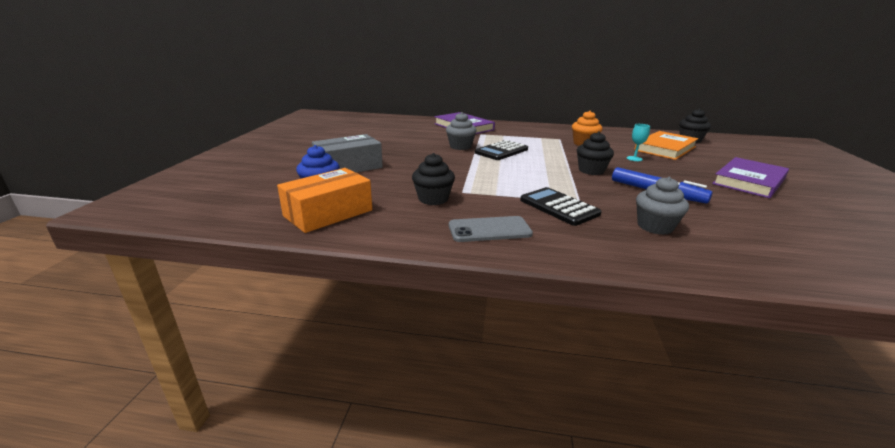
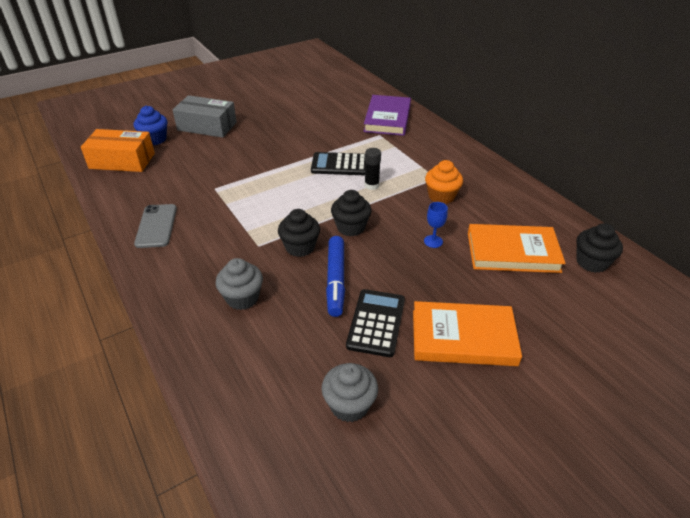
camera: 50 degrees right, 15 degrees up
black cupcake [412,153,455,205] -> black cupcake moved to [278,209,320,257]
grey cupcake [446,112,477,150] -> grey cupcake moved to [322,363,378,422]
grey phone [449,216,533,242] -> grey phone turned 45 degrees clockwise [134,204,177,248]
black calculator [520,187,602,226] -> black calculator moved to [346,289,405,357]
turquoise goblet [627,124,650,161] -> blue goblet [424,202,448,248]
purple book [712,157,789,198] -> orange book [413,301,522,366]
none -> black glue stick [364,148,381,190]

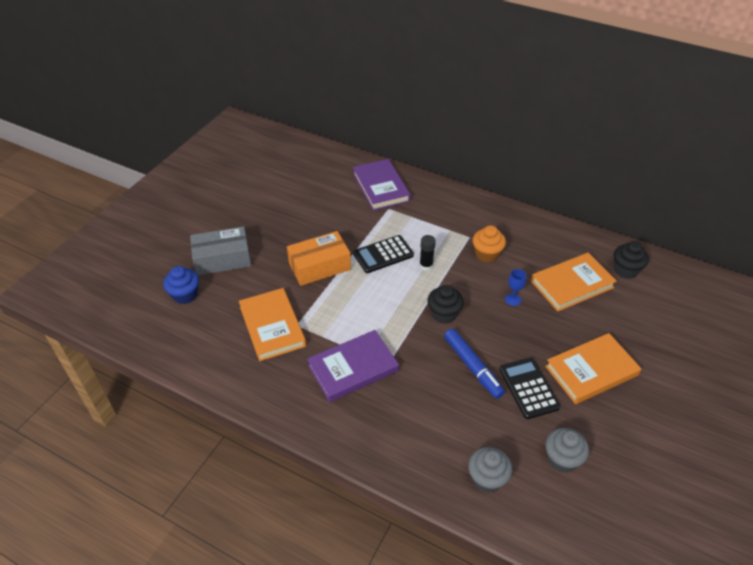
camera: 30 degrees left, 5 degrees up
orange box [81,129,155,172] -> orange box moved to [287,231,351,286]
grey phone [134,204,177,248] -> none
grey cupcake [215,258,263,310] -> grey cupcake moved to [468,447,513,493]
black cupcake [278,209,320,257] -> none
none -> orange book [239,288,306,361]
none -> purple book [307,330,399,402]

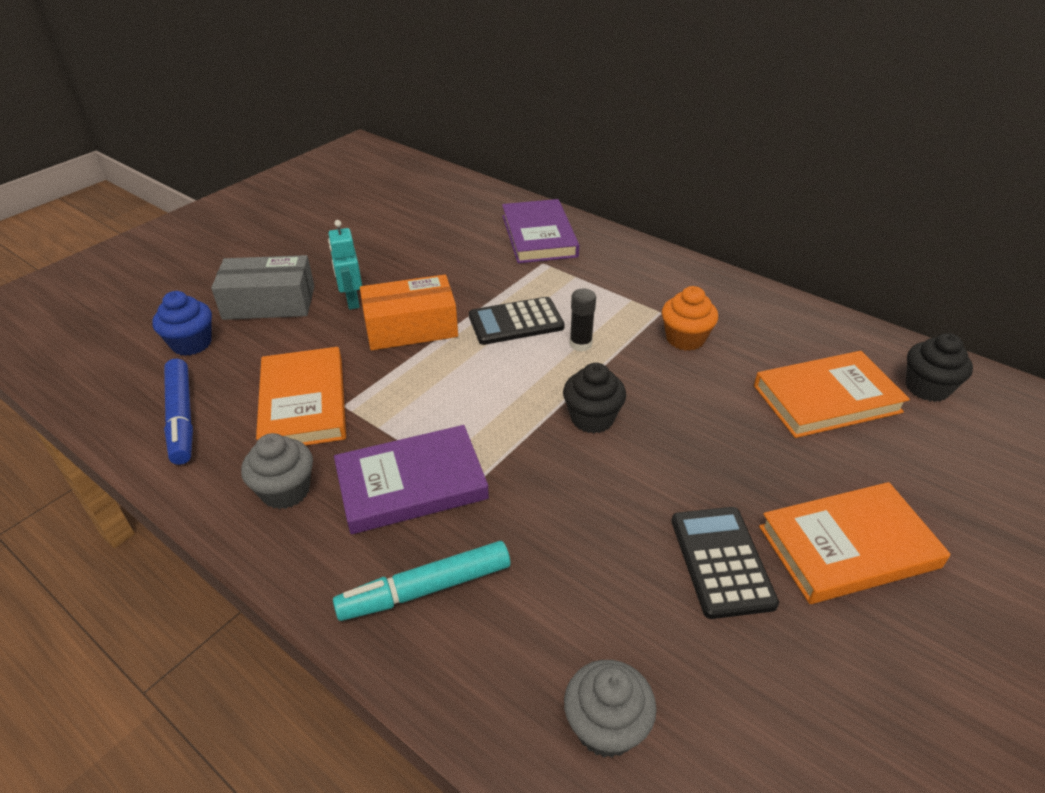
camera: 10 degrees right, 5 degrees down
blue marker [444,329,505,399] -> blue marker moved to [164,359,193,465]
blue goblet [505,269,526,306] -> none
grey cupcake [545,428,589,473] -> grey cupcake moved to [241,433,313,509]
none -> turquoise robot [328,220,362,310]
none -> turquoise marker [333,541,510,621]

